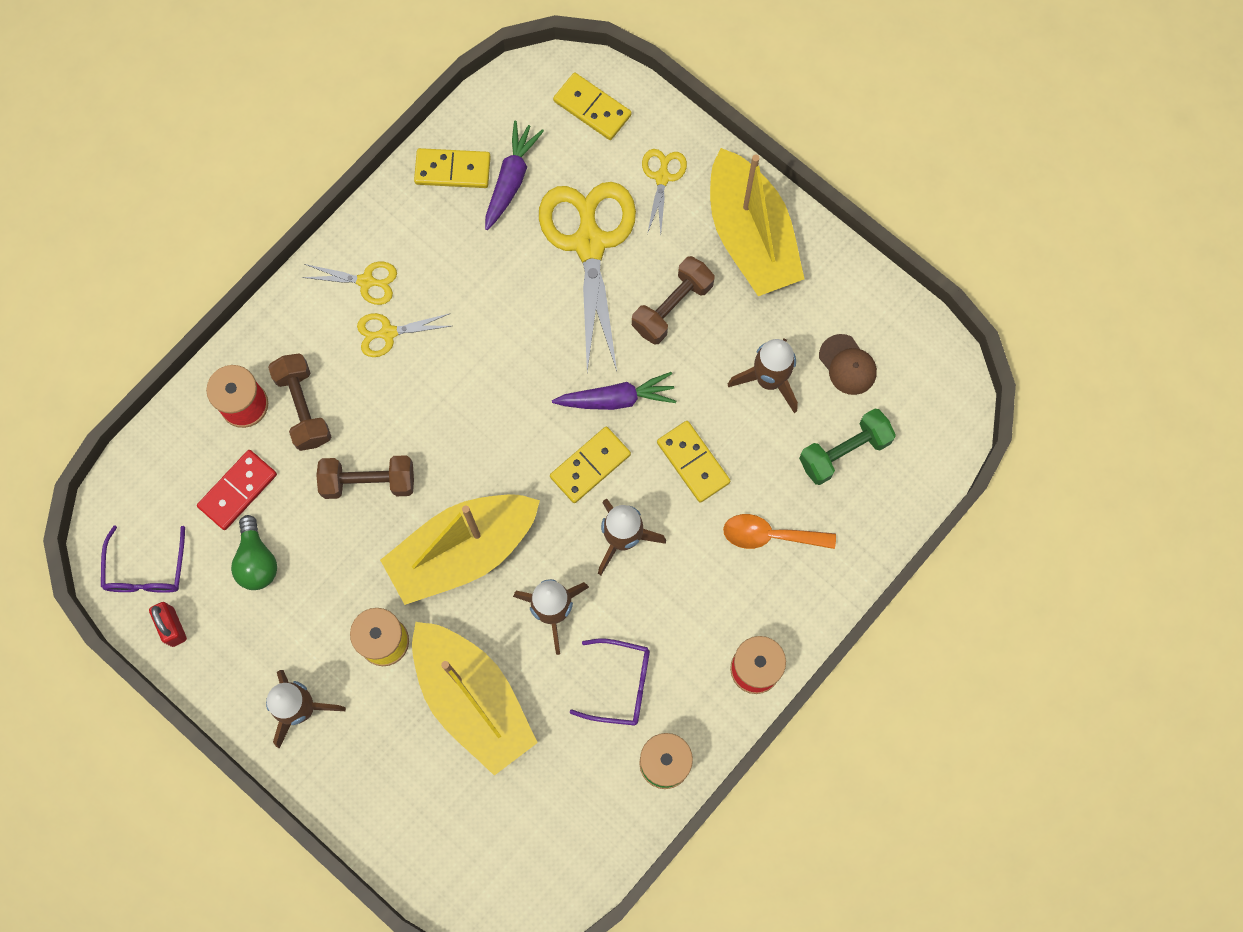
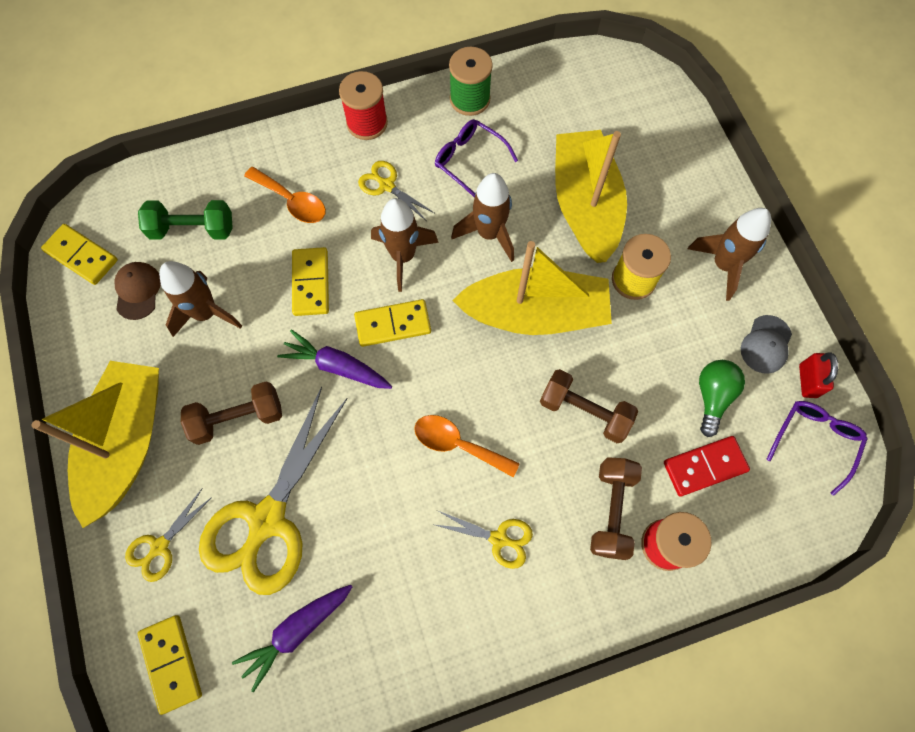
camera: 150 degrees left, 5 degrees down
yellow scissors [302,262,397,305] -> yellow scissors moved to [358,161,434,221]
yellow domino [414,148,491,188] -> yellow domino moved to [41,224,118,285]
none -> orange spoon [414,415,520,477]
none -> grey cap [741,315,792,374]

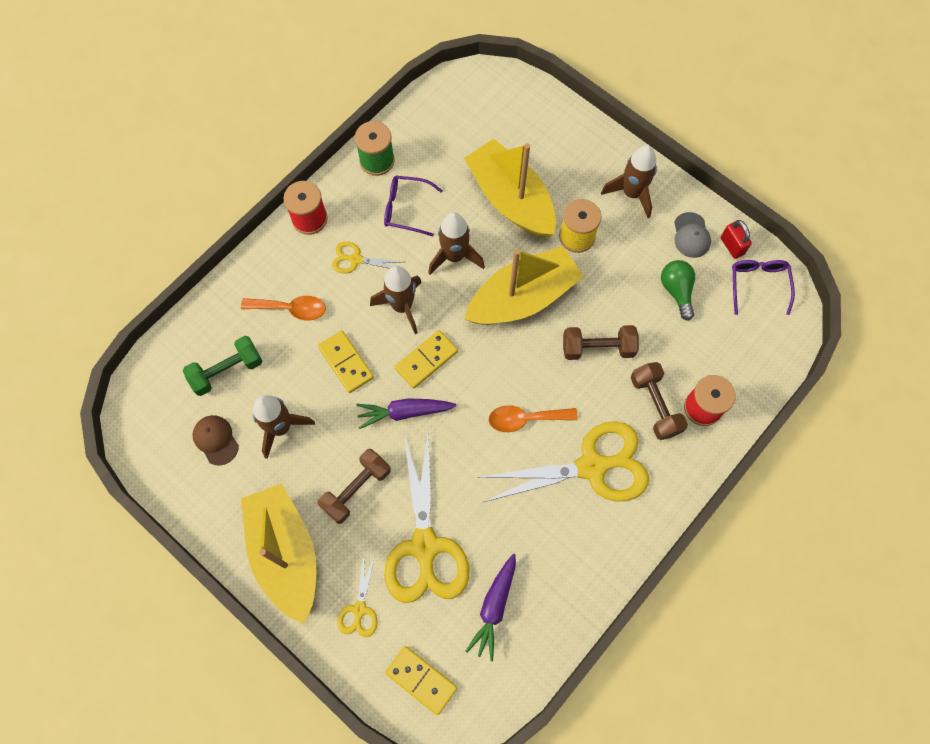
camera: 30 degrees left, 0 degrees up
yellow domino [41,224,118,285] -> none
yellow scissors [432,511,533,569] -> yellow scissors [477,421,649,502], size x2.14
red domino [664,436,750,497] -> none

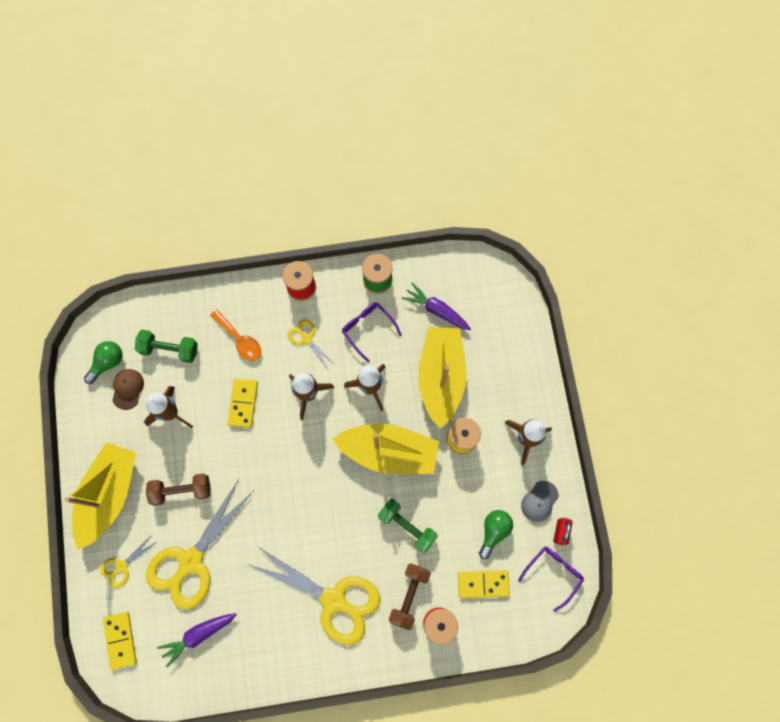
camera: 40 degrees right, 5 degrees up
purple carrot [356,398,456,429] -> purple carrot moved to [402,282,471,330]
yellow domino [395,330,458,389] -> yellow domino moved to [458,570,510,598]
orange spoon [488,405,578,432] -> none
brown dumbbell [563,325,639,360] -> green dumbbell [378,499,438,553]
none -> green light bulb [84,341,122,384]

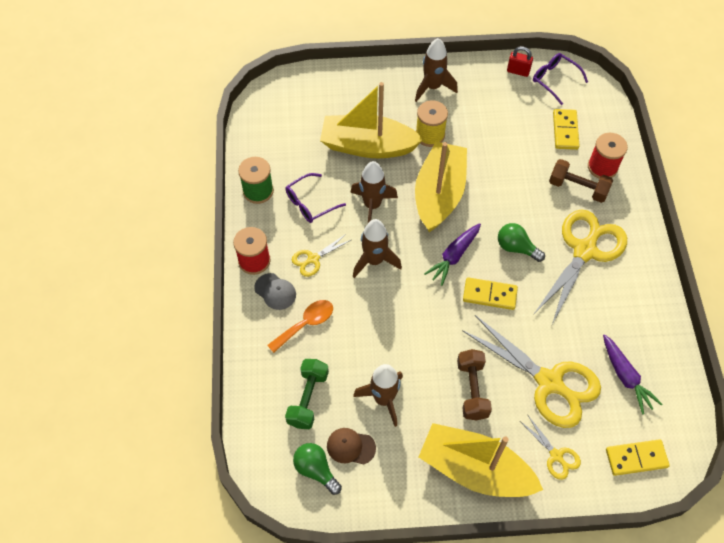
camera: 85 degrees left, 15 degrees down
yellow domino [227,378,258,428] -> yellow domino moved to [463,277,518,310]
green dumbbell [378,499,438,553] -> none
purple carrot [402,282,471,330] -> purple carrot moved to [424,223,481,286]
green light bulb [479,510,513,559] -> green light bulb moved to [498,223,545,262]
grey cap [521,481,559,522] -> grey cap moved to [254,273,296,310]

